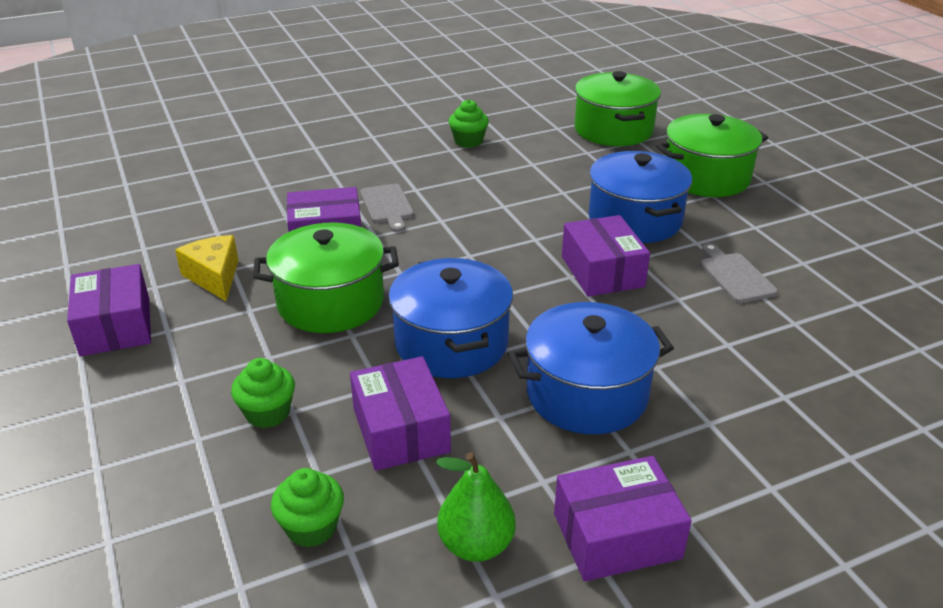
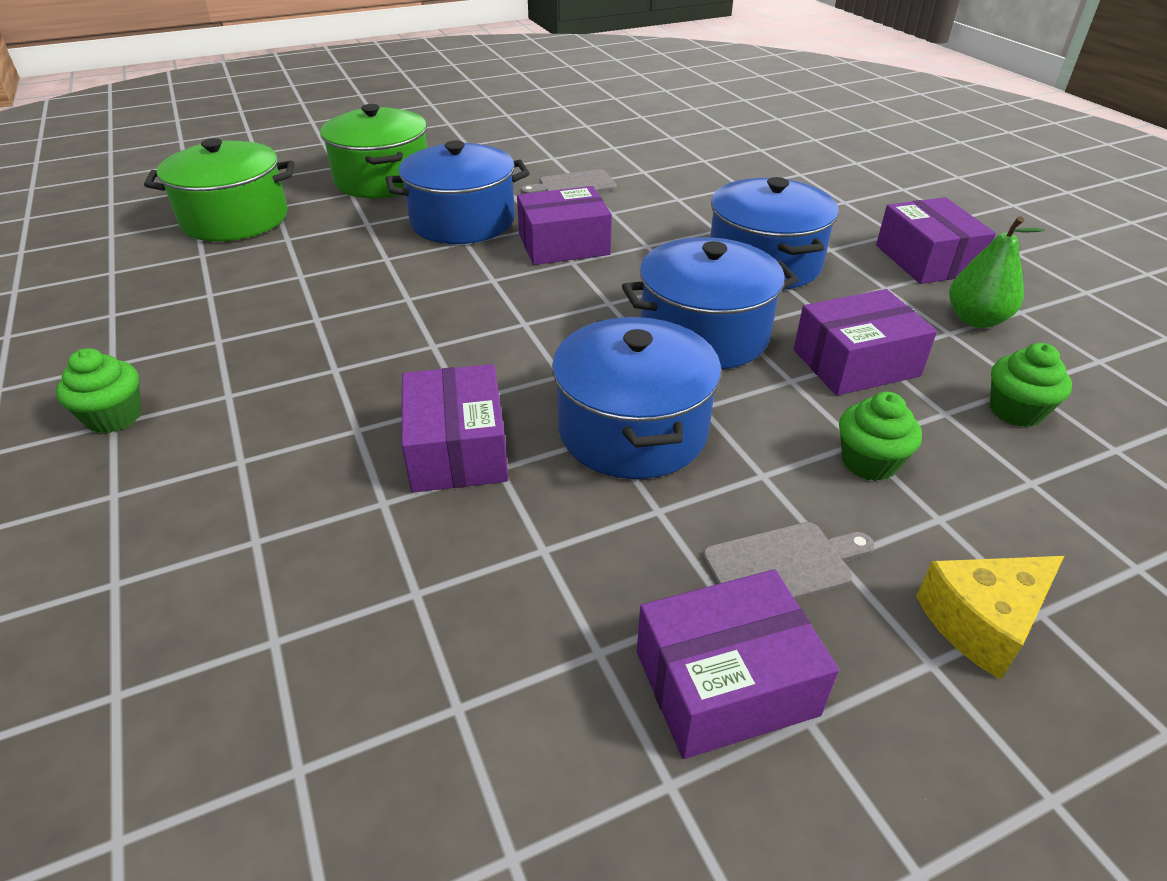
camera: 90 degrees left, 5 degrees up
yellow cheese [175,235,239,302] -> yellow cheese moved to [916,556,1064,680]
green pot [253,222,399,333] -> blue pot [552,317,721,479]
grey cutting board [360,184,414,232] -> grey cutting board moved to [703,522,874,600]
green cupcake [449,99,489,148] -> green cupcake moved to [56,348,142,433]

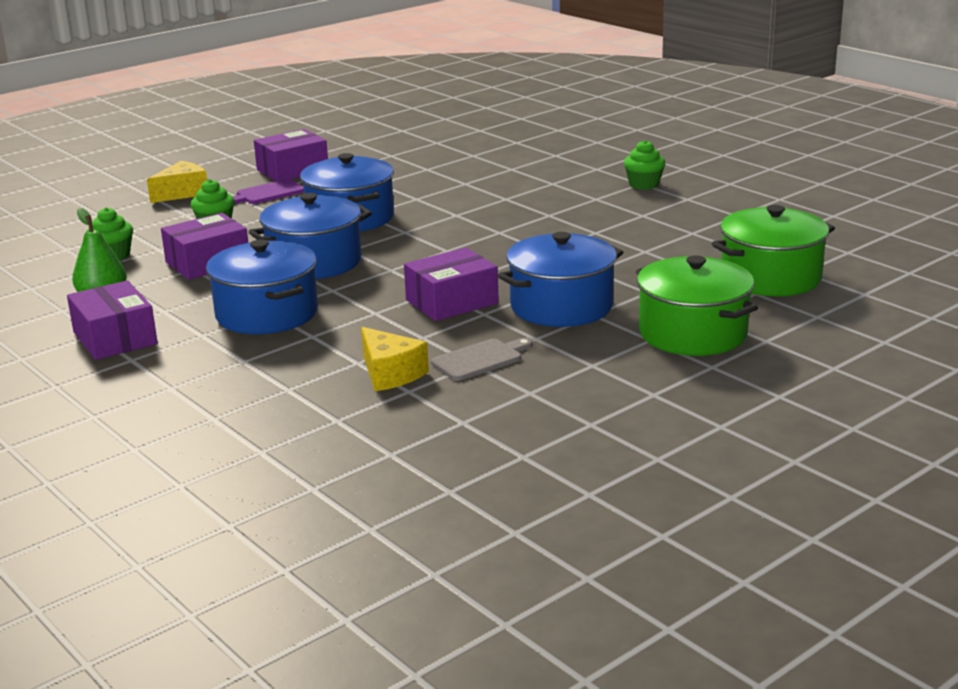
camera: 165 degrees right, 15 degrees down
purple box [402,364,508,493] -> none
grey cutting board [703,522,874,600] -> purple cutting board [233,179,304,204]
none -> yellow cheese [361,327,429,391]

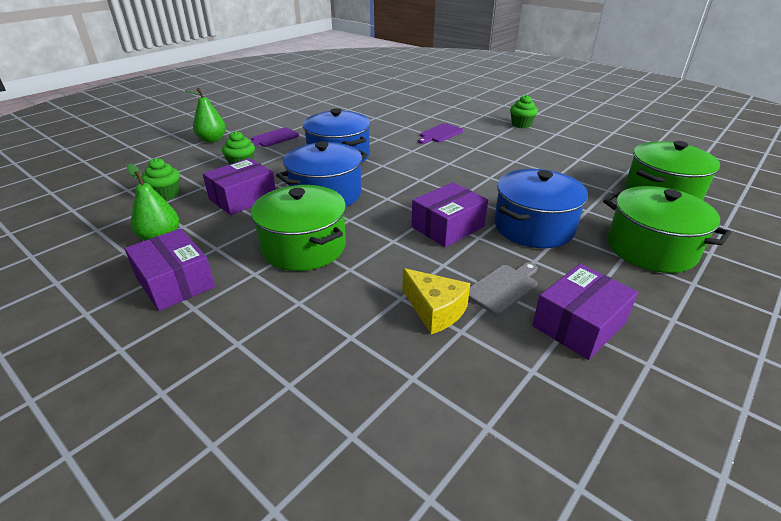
camera: 10 degrees left, 10 degrees up
yellow cheese [147,161,207,203] -> green pear [186,88,226,143]
blue pot [206,239,318,334] -> green pot [251,185,346,271]
purple box [254,129,328,181] -> purple box moved to [532,264,638,360]
none -> purple cutting board [418,123,463,144]

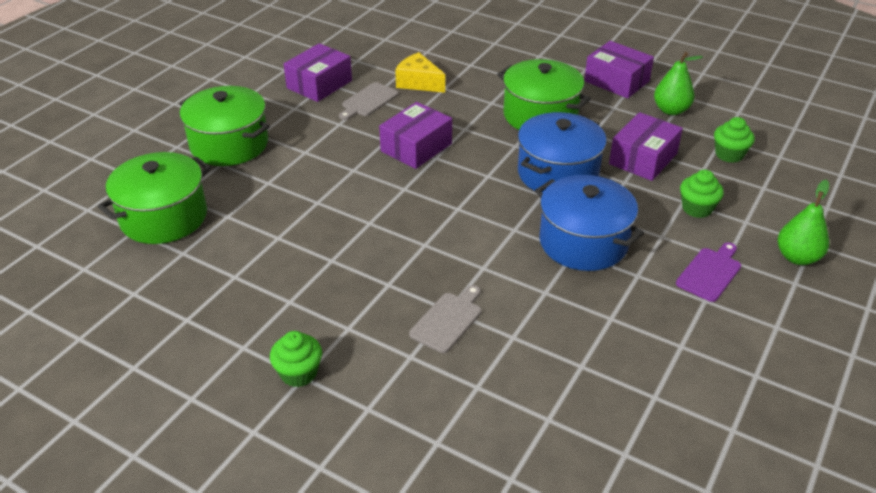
camera: 170 degrees right, 5 degrees up
purple cutting board [418,123,463,144] -> grey cutting board [409,285,481,353]
blue pot [494,169,588,248] -> none

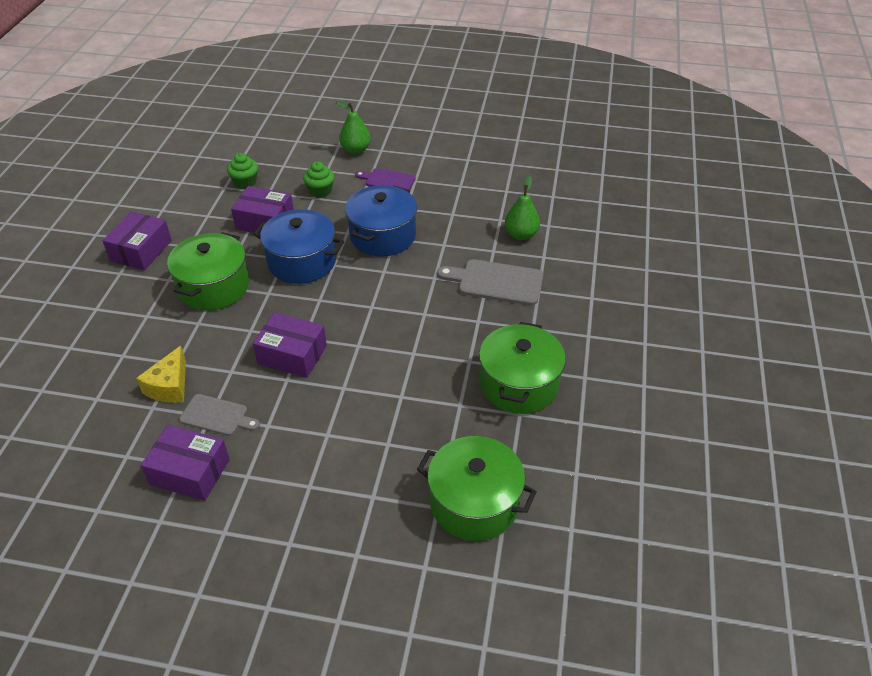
camera: 110 degrees left, 5 degrees up
green pot [179,86,270,166] -> green pot moved to [479,322,566,414]
green cupcake [270,331,322,387] -> none
grey cutting board [409,285,481,353] -> grey cutting board [437,259,543,305], size x1.53
green pear [654,52,703,115] -> green pear moved to [505,175,540,240]

